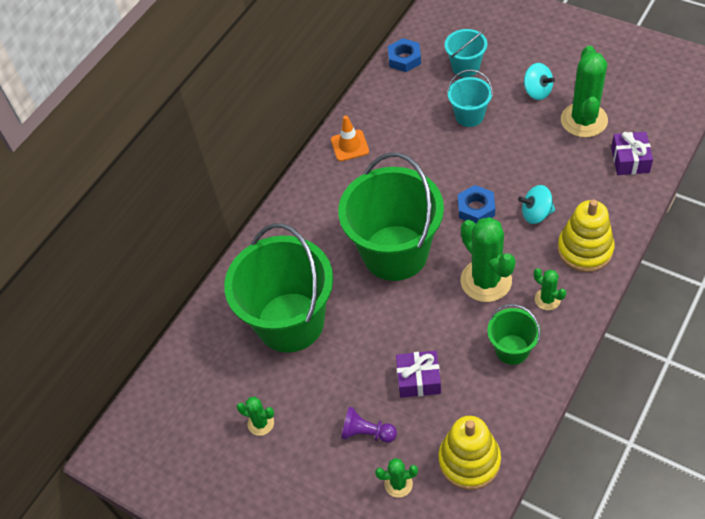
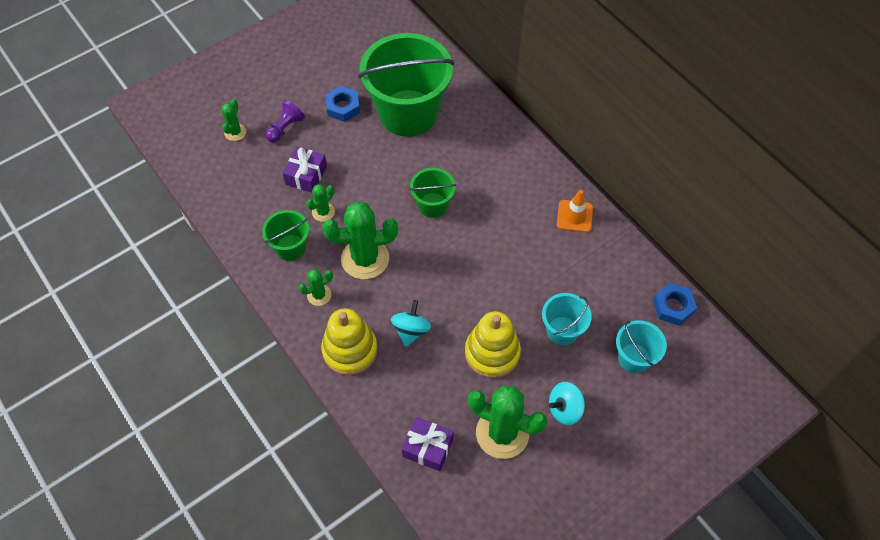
camera: 105 degrees right, 5 degrees up
green cactus [237,397,274,436] -> green cactus moved to [306,184,335,222]
green bucket [338,153,444,281] -> green bucket [409,168,456,218], size x0.48
yellow stacking toy [438,416,501,490] -> yellow stacking toy moved to [465,311,521,378]
blue nut [458,185,495,223] -> blue nut moved to [325,86,360,122]

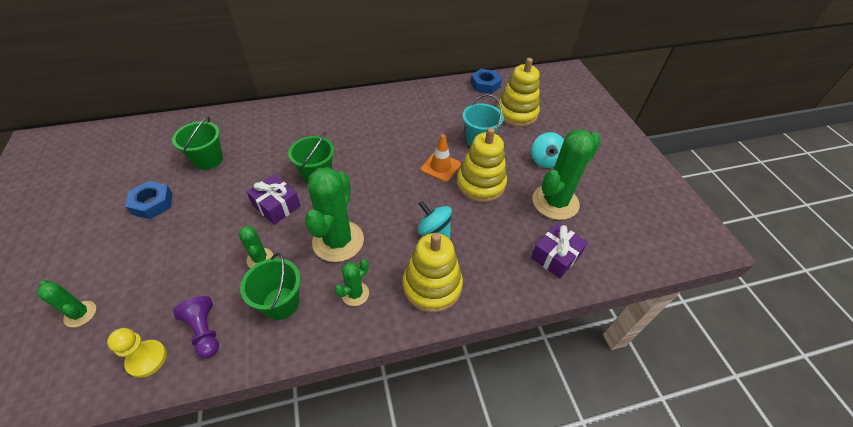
camera: 70 degrees left, 10 degrees down
purple pawn [265,100,305,143] -> purple pawn moved to [173,296,219,358]
purple gift [282,147,327,193] -> purple gift moved to [247,174,301,225]
green cactus [298,269,333,306] -> green cactus turned 45 degrees clockwise [335,259,369,306]
green bucket [358,33,454,137] -> green bucket [172,116,223,170], size x0.48
orange traffic cone [557,190,593,232] -> orange traffic cone moved to [421,134,461,182]
turquoise bucket [616,320,667,373] -> yellow stacking toy [497,58,540,127]
none -> yellow pawn [107,328,167,378]

